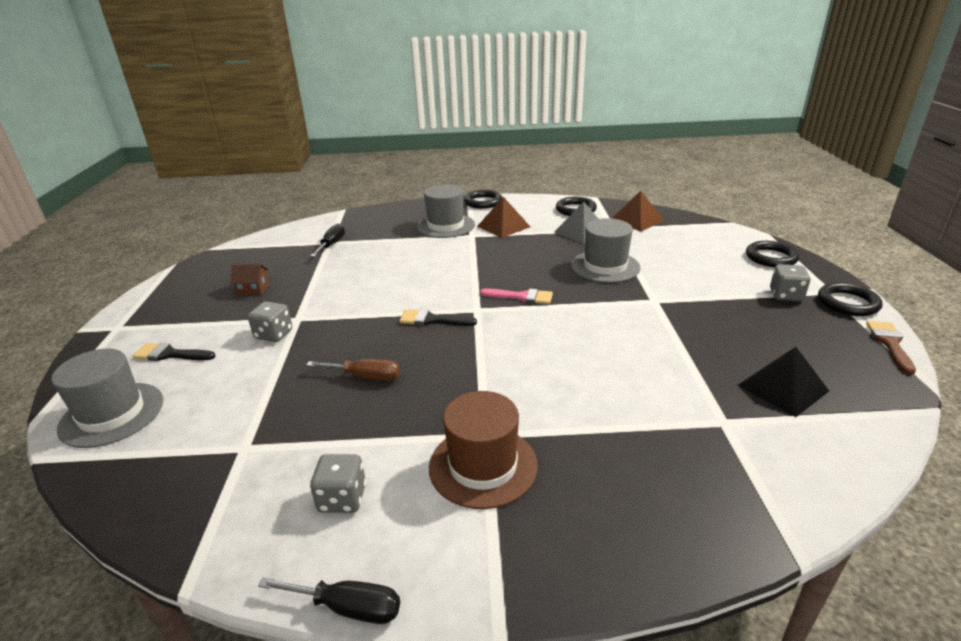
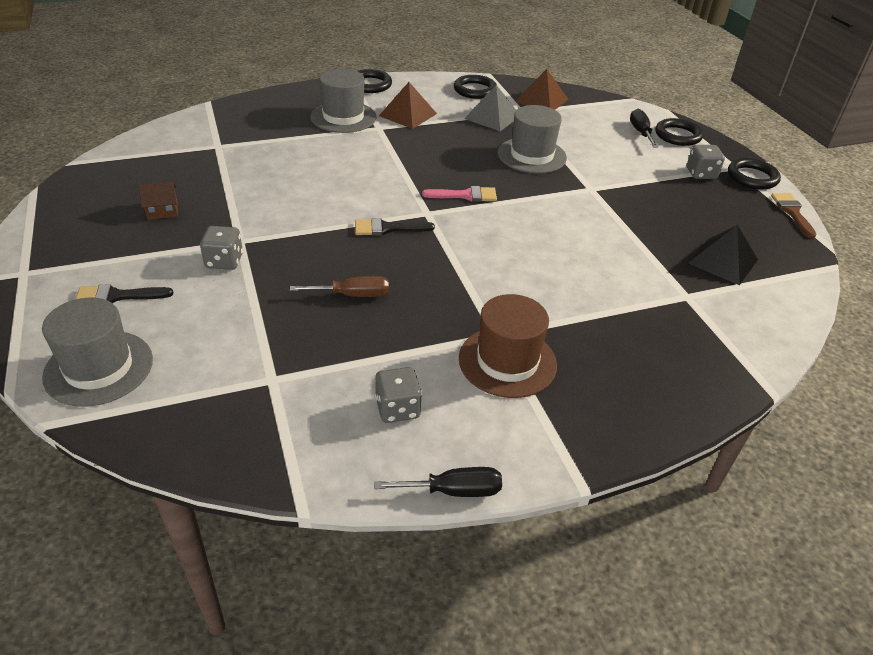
camera: 20 degrees left, 10 degrees up
black screwdriver [310,223,345,257] -> black screwdriver moved to [630,109,658,148]

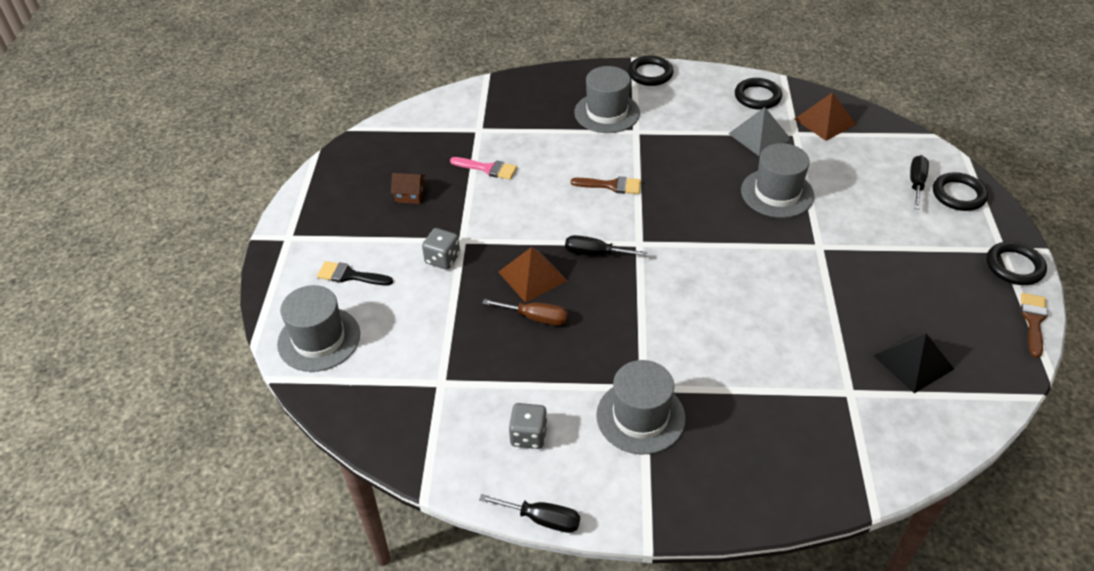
camera: 25 degrees right, 5 degrees up
black brush [355,218,435,236] -> black screwdriver [565,235,647,256]
brown pyramid [379,82,437,129] -> brown pyramid moved to [499,247,568,303]
pink brush [422,186,497,202] -> pink brush moved to [450,157,517,180]
brown hat [459,294,557,398] -> grey hat [596,360,686,455]
grey dice [687,145,725,179] -> none
none -> brown brush [571,176,641,194]

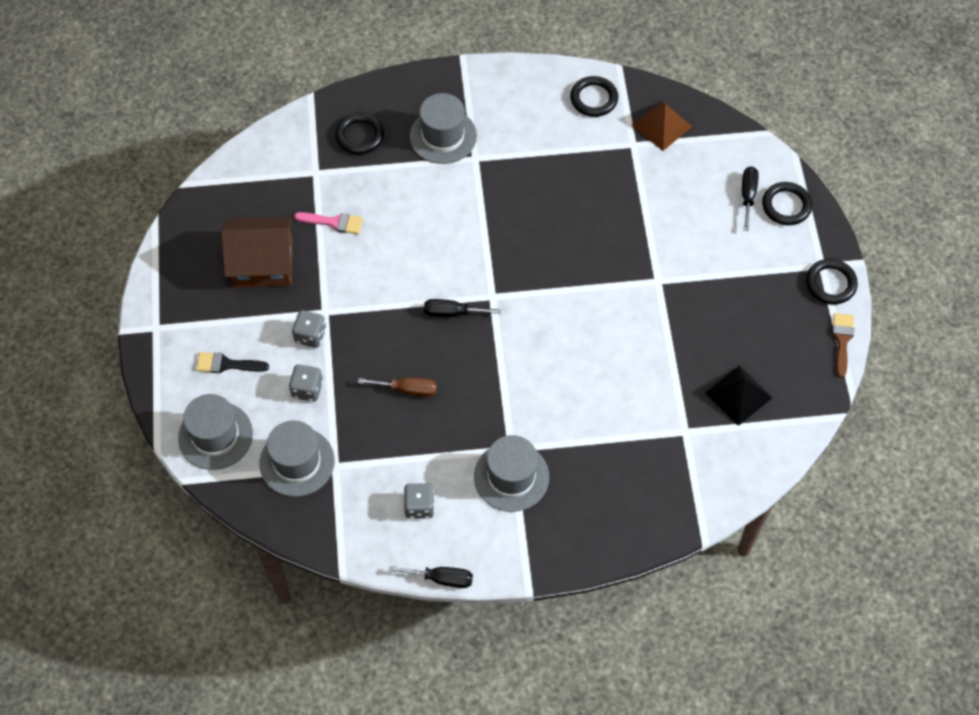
camera: 10 degrees left, 15 degrees up
brown house [391,173,425,204] -> brown house [221,217,293,288], size x2.29
brown pyramid [499,247,568,303] -> none
brown brush [571,176,641,194] -> none
black ring [628,55,674,86] -> black ring moved to [335,113,384,154]
grey pyramid [728,107,791,156] -> none
grey hat [741,143,814,218] -> grey hat moved to [260,420,335,497]
none -> grey dice [289,364,323,402]

